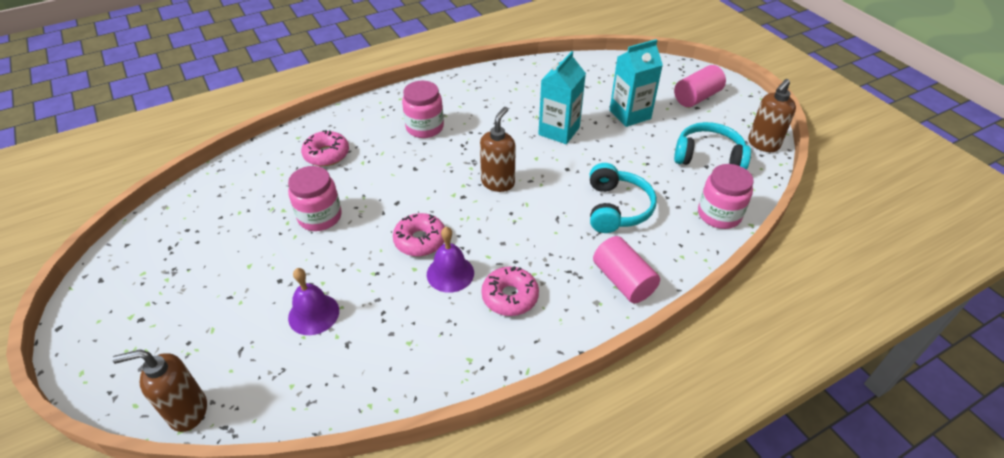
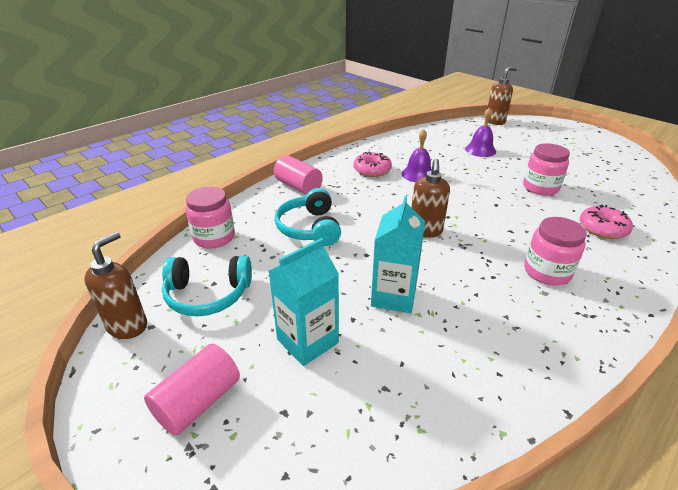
camera: 165 degrees right, 10 degrees down
pink donut [393,213,445,256] -> none

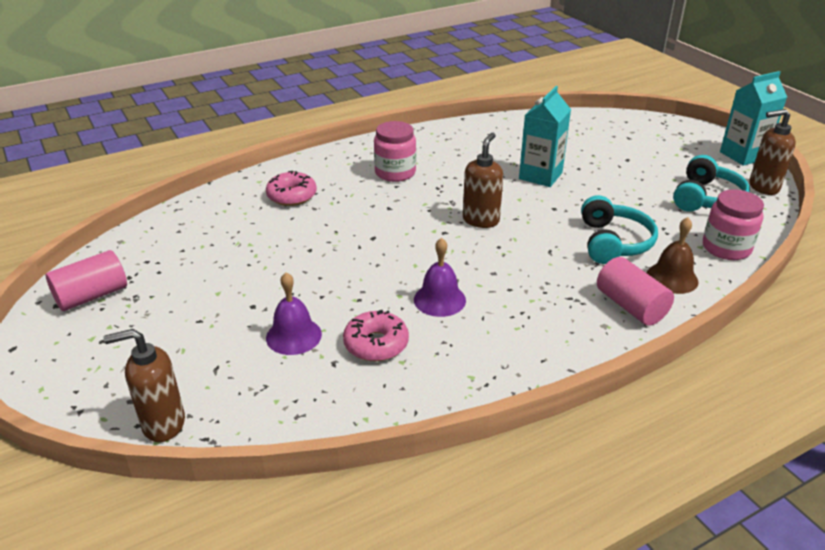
camera: 165 degrees left, 0 degrees up
brown soap dispenser [84,232,147,339] -> brown soap dispenser turned 45 degrees clockwise [749,109,796,195]
pink cylinder [144,344,240,436] -> pink cylinder moved to [46,250,127,311]
turquoise headphones [162,256,252,316] -> turquoise headphones turned 105 degrees clockwise [673,155,750,212]
turquoise carton [269,238,339,366] -> turquoise carton moved to [720,71,787,166]
pink donut [353,152,392,177] -> pink donut moved to [343,310,409,361]
pink jar [523,143,570,196] -> none
none -> brown bell [647,217,699,294]

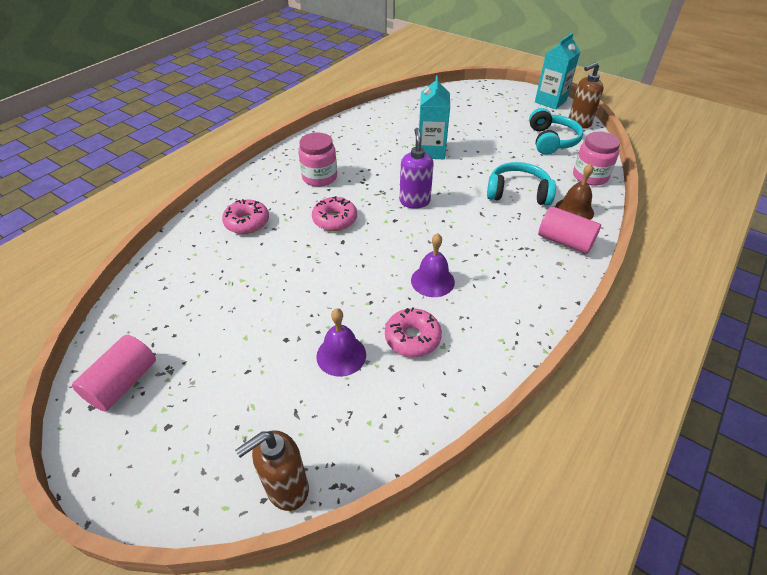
camera: 25 degrees left, 10 degrees up
brown soap dispenser [463,133,503,228] -> purple soap dispenser [400,128,434,209]
turquoise headphones [581,195,658,264] -> turquoise headphones turned 60 degrees counterclockwise [487,162,556,206]
none -> pink donut [312,196,357,231]

